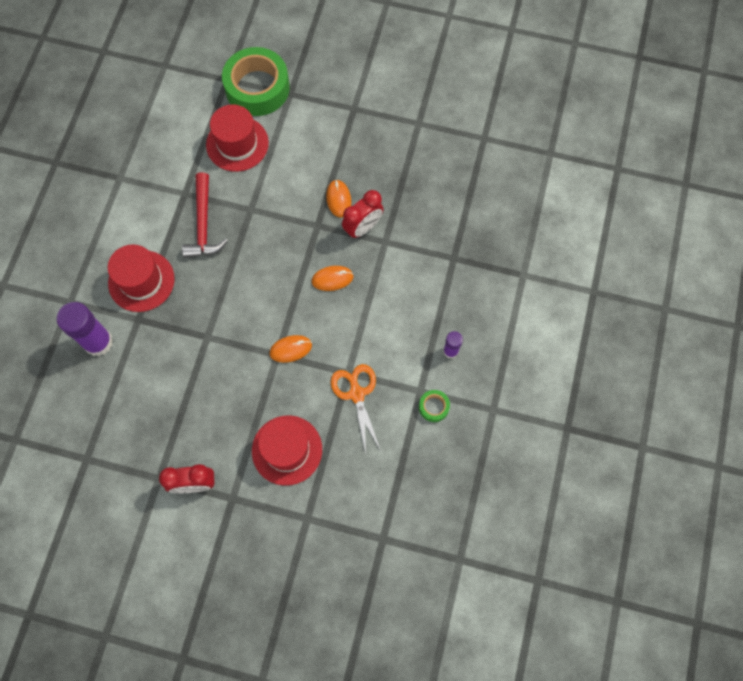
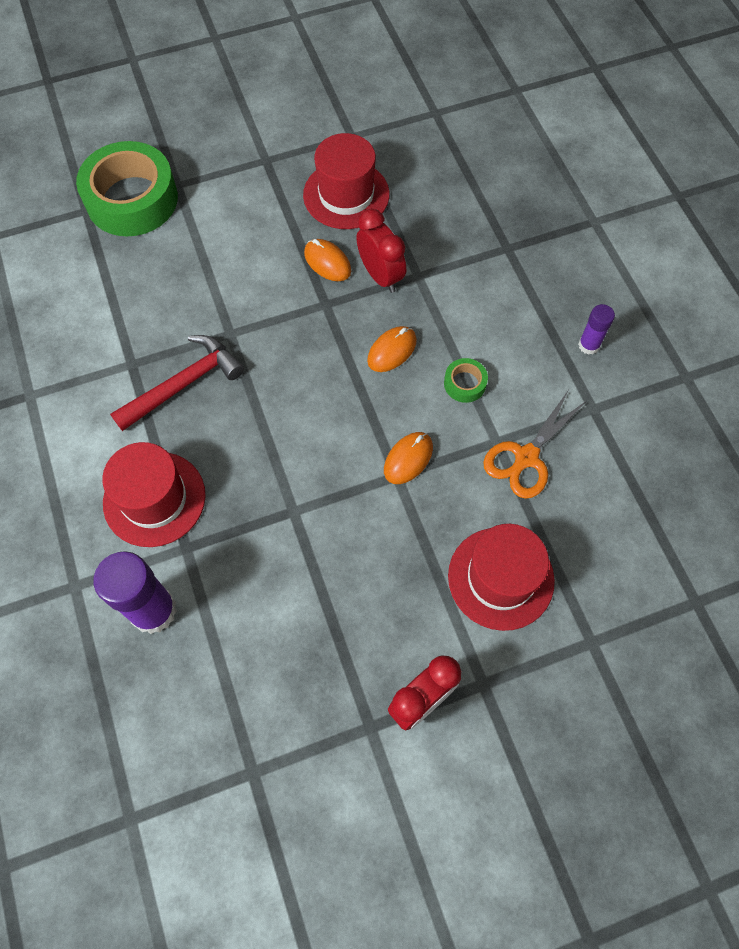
camera: 35 degrees left, 5 degrees down
red hammer [182,172,228,258] -> red hammer turned 90 degrees counterclockwise [110,335,244,431]
red hat [206,104,269,172] -> red hat moved to [303,133,390,229]
orange scissors [331,364,381,453] -> orange scissors turned 90 degrees counterclockwise [483,391,586,499]
red clock [342,190,384,239] -> red clock turned 45 degrees counterclockwise [356,209,406,293]
green tape [419,390,450,422] -> green tape moved to [444,358,488,403]

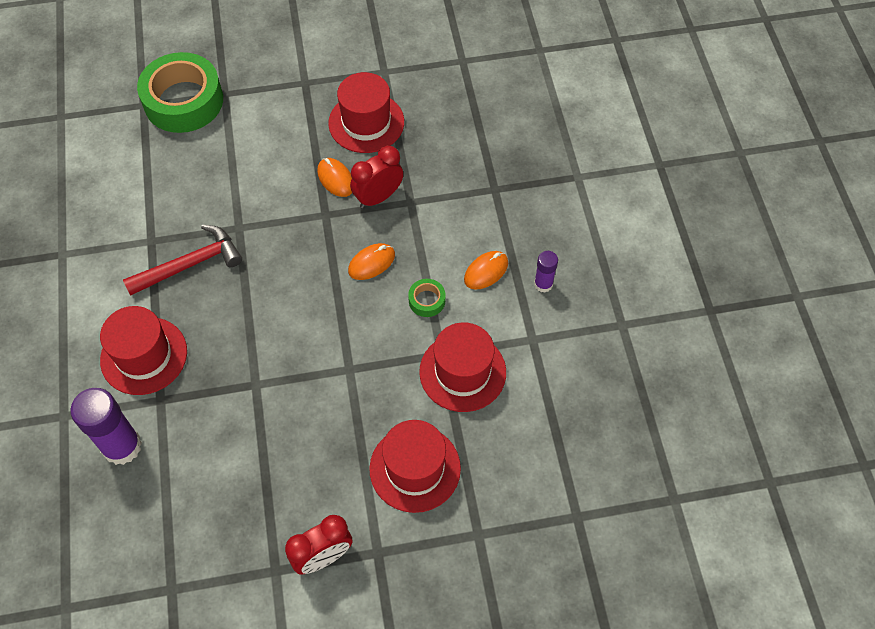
camera: 10 degrees right, 5 degrees down
red clock [356,209,406,293] -> red clock turned 105 degrees counterclockwise [350,146,403,208]
orange mouse [384,432,433,484] -> orange mouse moved to [464,251,508,290]
orange scissors [483,391,586,499] -> red hat [419,322,506,412]

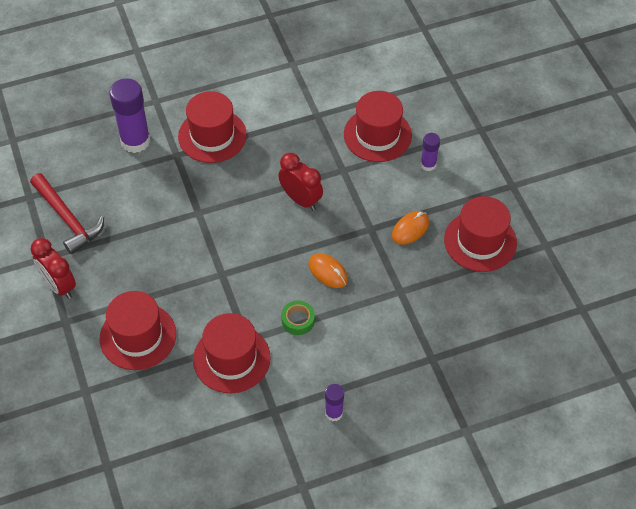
camera: 80 degrees right, 5 degrees down
red hammer [123,225,242,296] -> red hammer moved to [30,173,104,254]
green tape [137,52,223,133] -> none
red clock [350,146,403,208] -> red clock moved to [278,153,323,211]
orange mouse [464,251,508,290] -> none
none -> red hat [344,91,412,162]
none -> purple glue stick [421,133,440,171]

